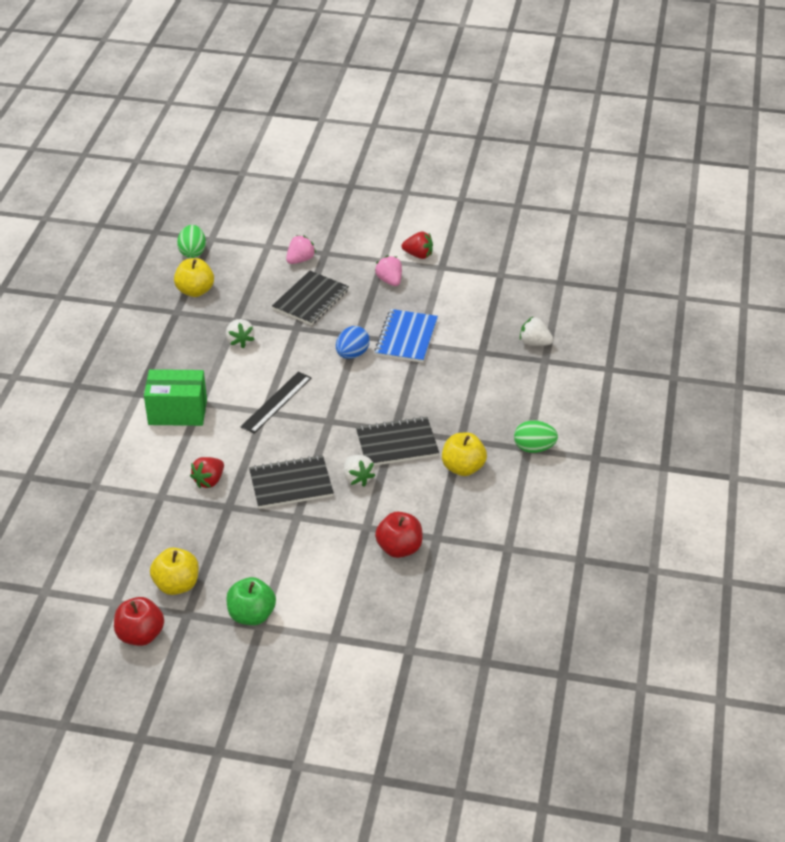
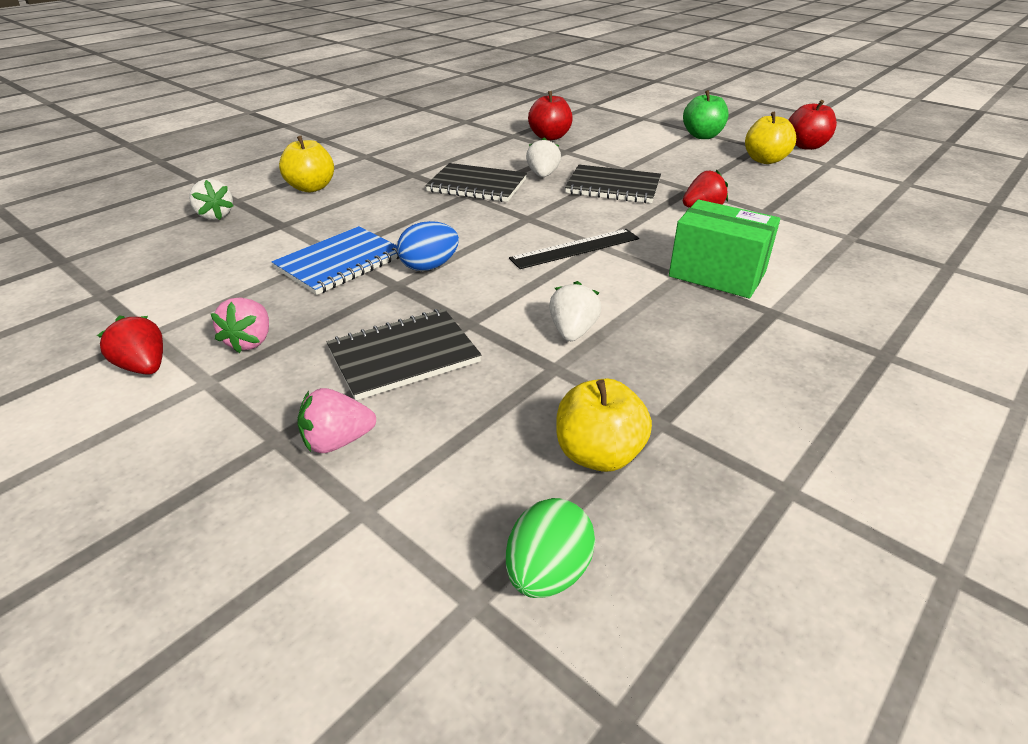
camera: 150 degrees left, 5 degrees down
yellow apple [442,432,487,476] -> yellow apple moved to [279,136,334,192]
green egg [514,420,558,453] -> none

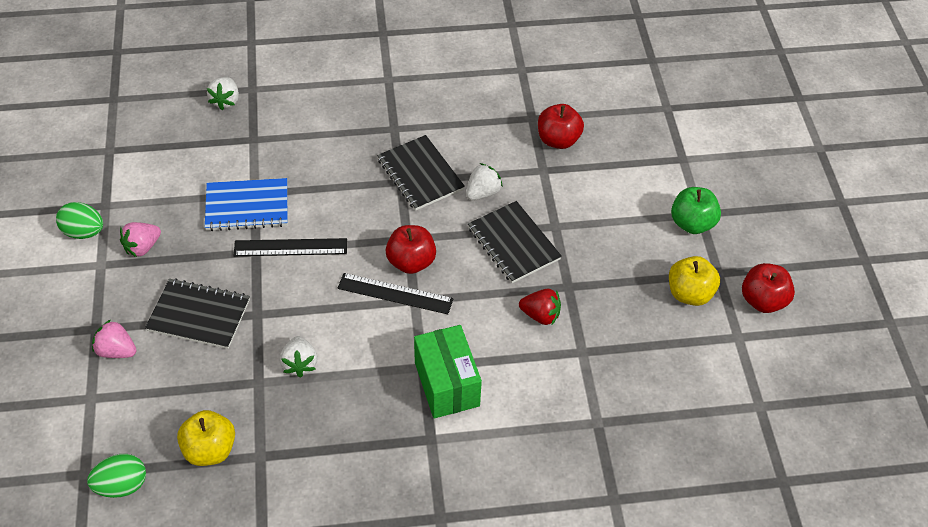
camera: 40 degrees right, 15 degrees up
red strawberry [97,315,163,375] -> green egg [56,202,103,239]
yellow apple [279,136,334,192] -> none
blue egg [397,221,459,271] -> black ruler [233,238,347,256]
white strawberry [549,281,601,341] -> white strawberry turned 120 degrees clockwise [280,336,318,378]
none -> red apple [386,225,436,274]

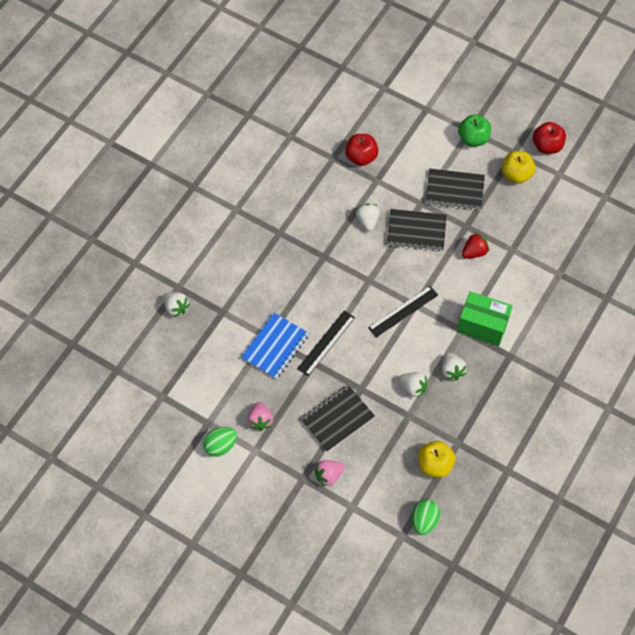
camera: 50 degrees left, 10 degrees up
black notebook [377,135,465,211] -> black notebook moved to [425,169,485,211]
red apple [386,225,436,274] -> none
none -> white strawberry [442,353,467,380]

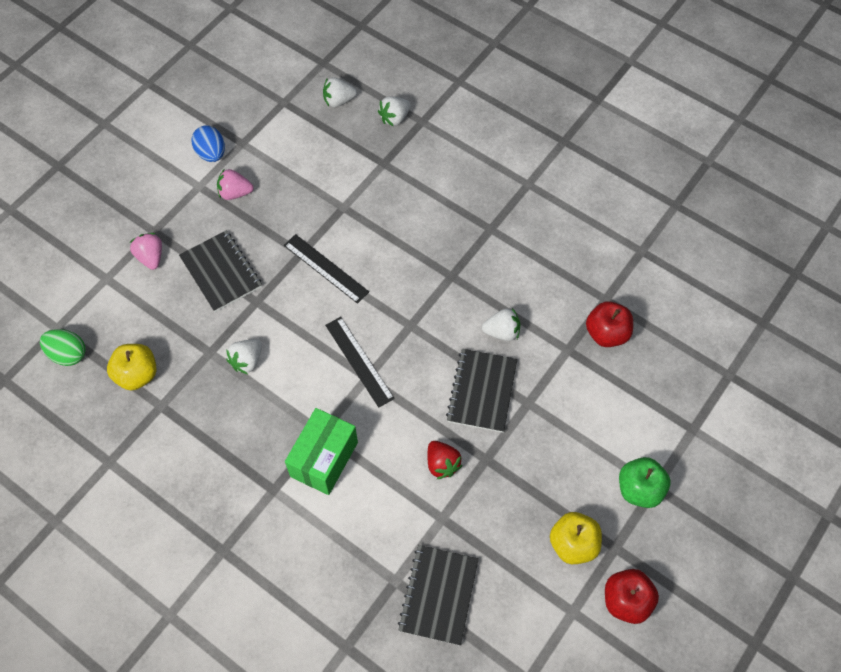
camera: 95 degrees right, 0 degrees up
green egg [203,427,237,457] -> blue egg [191,125,225,162]
blue notebook [241,313,309,379] -> none
black notebook [425,169,485,211] -> black notebook moved to [398,545,479,646]
white strawberry [442,353,467,380] -> white strawberry moved to [323,77,357,107]

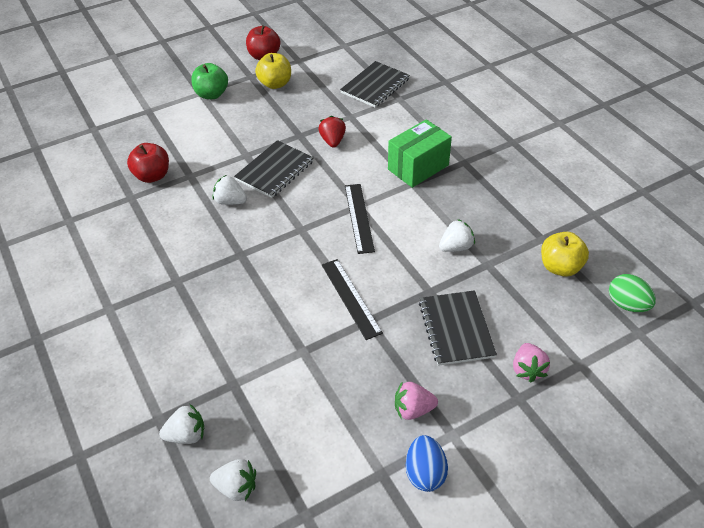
camera: 155 degrees left, 15 degrees down
pink strawberry [217,169,254,200] -> pink strawberry turned 150 degrees clockwise [395,382,438,420]

